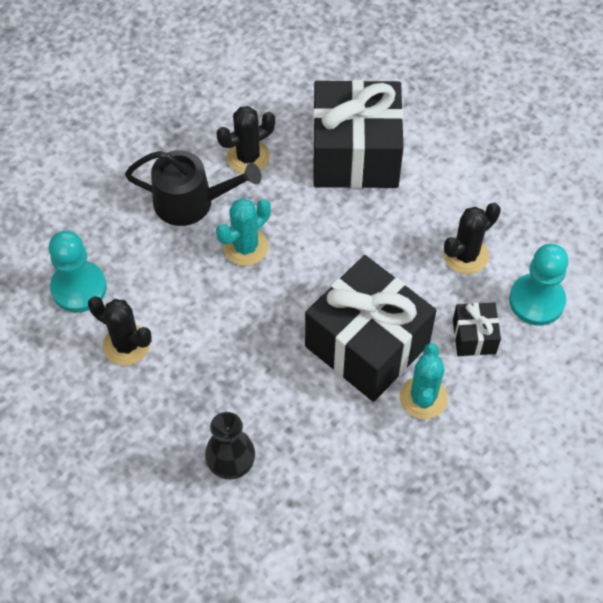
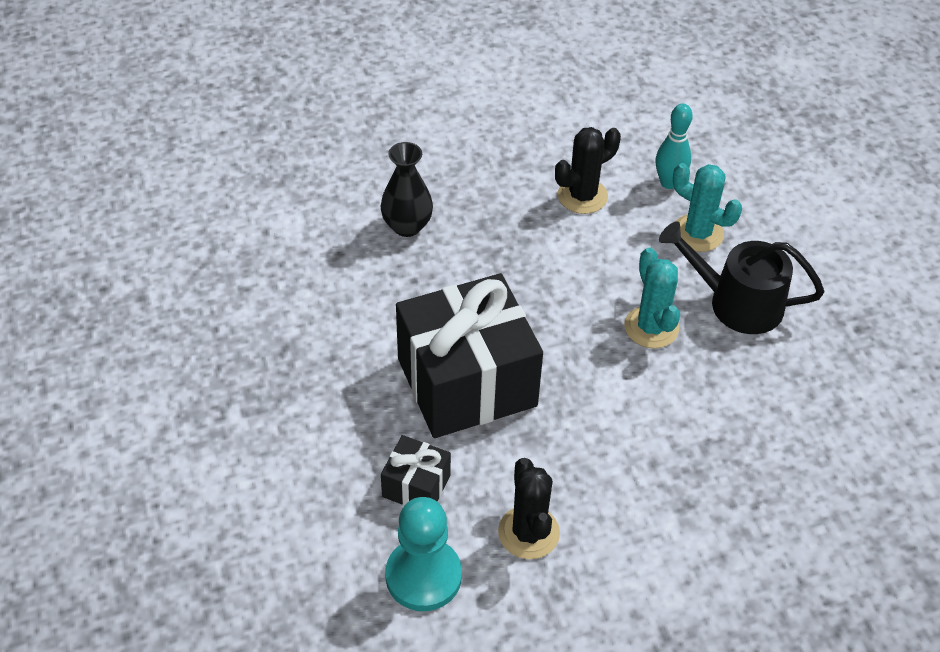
camera: 115 degrees right, 10 degrees down
turquoise pawn [49,230,107,313] -> turquoise bowling pin [656,103,693,189]
black watering can [125,150,261,226] -> black watering can turned 75 degrees clockwise [659,221,824,334]
black cactus [216,106,275,174] -> none
black gift [313,80,404,189] -> none
turquoise cactus [400,343,448,419] -> turquoise cactus moved to [673,163,742,252]

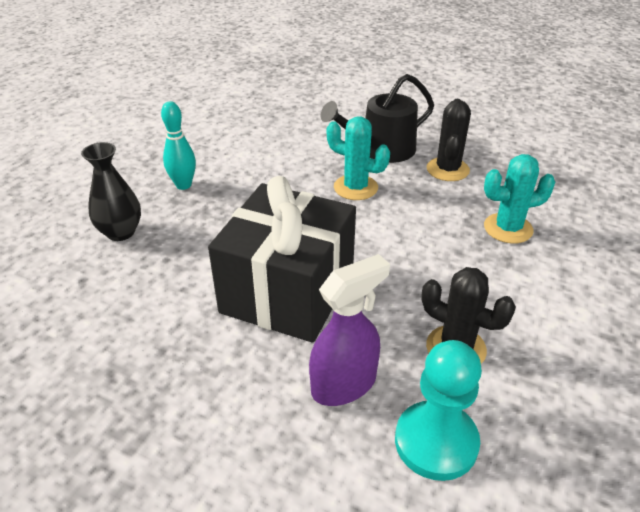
camera: 45 degrees left, 10 degrees down
black gift [381,435,451,506] -> purple spray bottle [309,254,390,406]
black cactus [555,127,621,214] -> black cactus moved to [427,99,471,181]
turquoise bowling pin [656,103,693,189] -> turquoise bowling pin moved to [161,101,196,190]
turquoise cactus [673,163,742,252] -> turquoise cactus moved to [484,154,555,244]

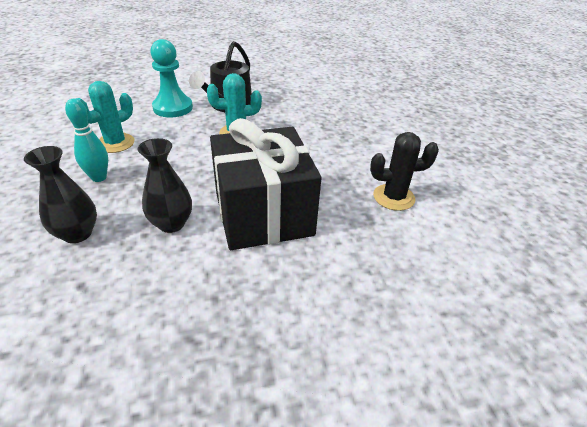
camera: 40 degrees left, 0 degrees up
purple spray bottle [309,254,390,406] -> none
turquoise pawn [395,340,482,481] -> turquoise pawn moved to [150,39,193,117]
black cactus [427,99,471,181] -> none
turquoise cactus [484,154,555,244] -> turquoise cactus moved to [76,81,135,153]
none -> black vase [137,138,192,233]

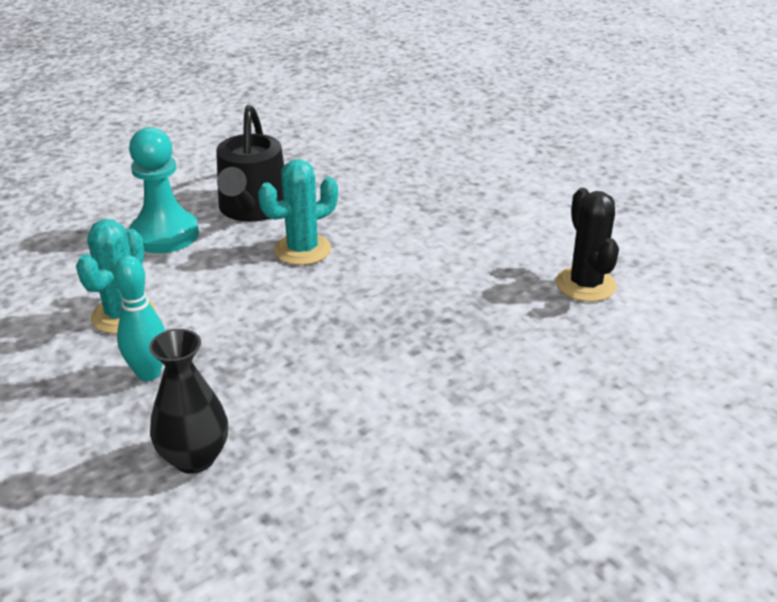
camera: 20 degrees left, 5 degrees down
black vase [137,138,192,233] -> none
black gift [210,118,321,250] -> none
black cactus [370,132,439,211] -> black cactus turned 75 degrees counterclockwise [556,188,619,302]

